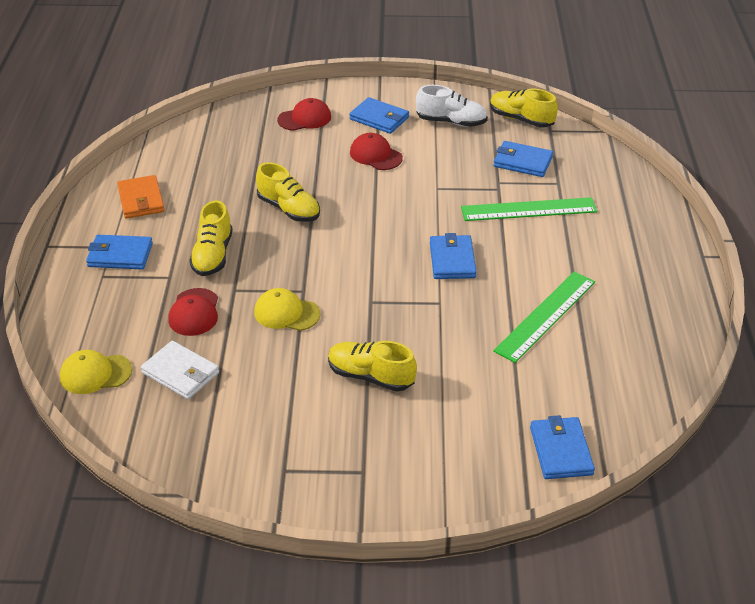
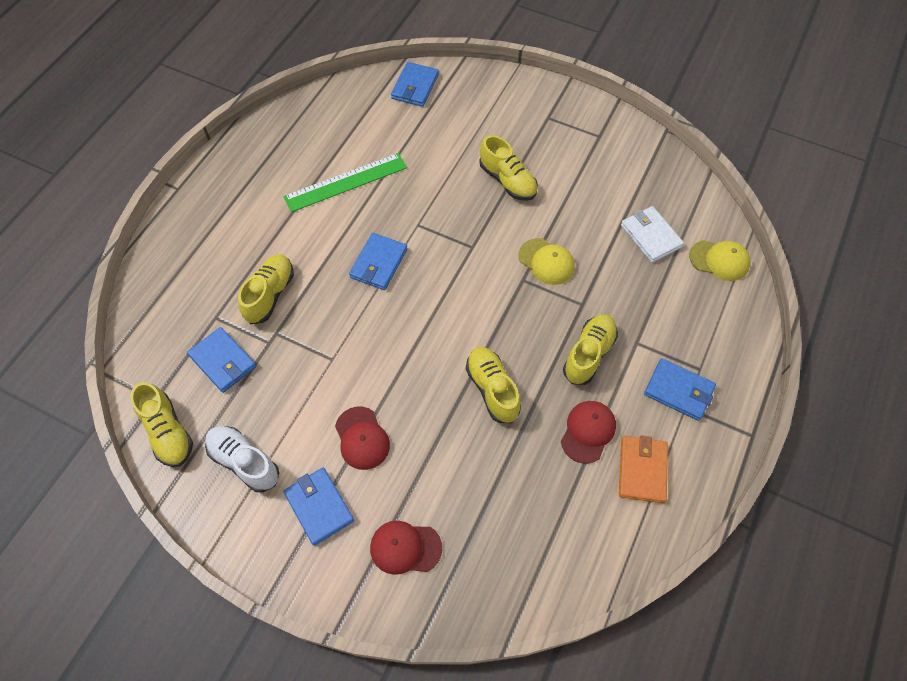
camera: 155 degrees left, 20 degrees up
red cap [168,288,218,336] -> red cap moved to [561,401,616,464]
green ruler [461,197,597,221] -> yellow shoe [238,254,294,324]

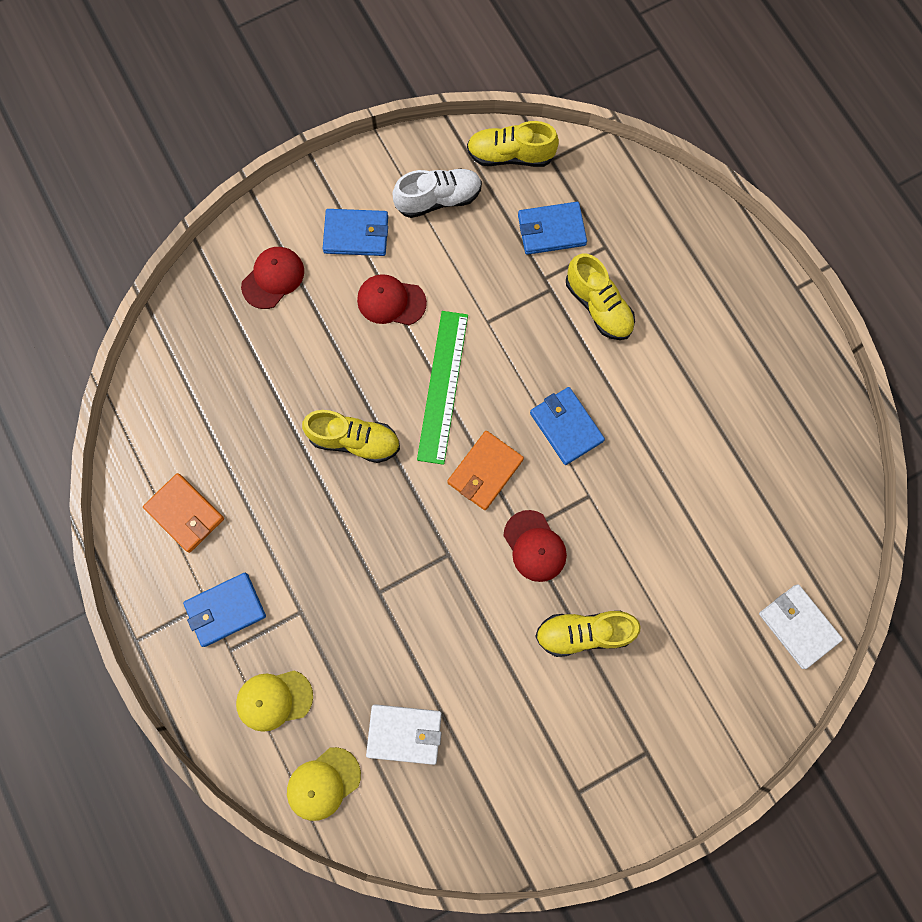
camera: 125 degrees right, 15 degrees up
green ruler [283,153,407,212] -> green ruler moved to [417,311,468,465]
blue wallet [391,62,439,107] -> white wallet [759,584,843,669]
yellow cap [519,238,575,285] -> yellow cap moved to [236,670,313,732]
red cap [561,401,616,464] -> red cap moved to [503,510,567,582]
yellow shoe [563,314,618,385] -> none
none -> orange wallet [447,431,524,510]

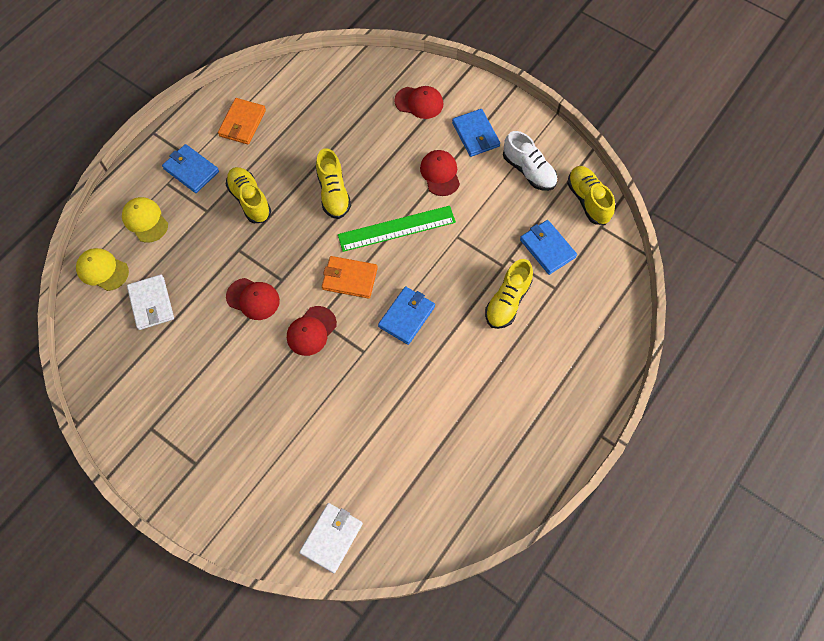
camera: 65 degrees right, 10 degrees down
yellow shoe [535,611,641,657] -> yellow shoe moved to [226,167,271,223]
none -> red cap [226,278,280,320]

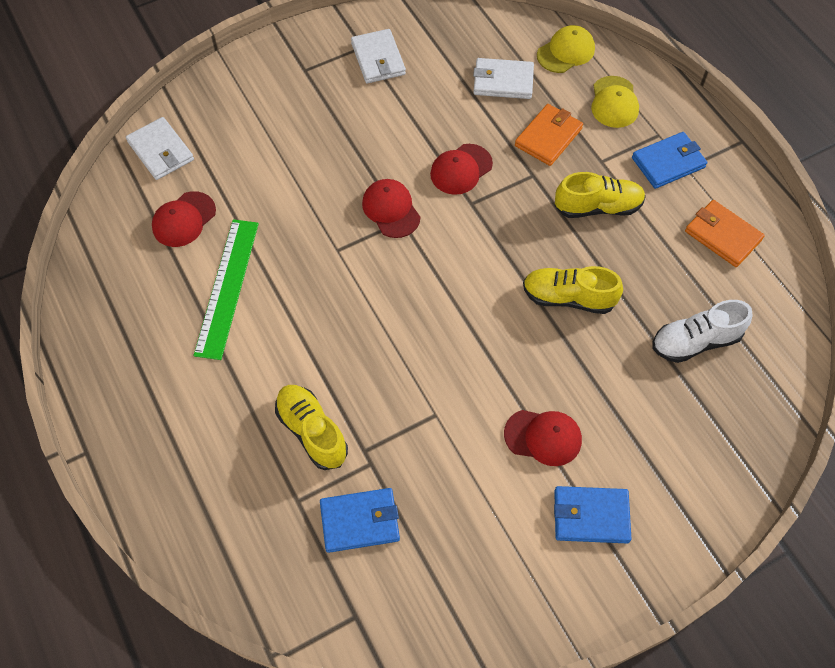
camera: 115 degrees right, 5 degrees down
yellow cap [122,197,168,243] -> yellow cap turned 105 degrees clockwise [591,76,639,128]
orange wallet [322,256,378,299] -> orange wallet moved to [515,104,583,166]
green ruler [338,206,456,252] -> green ruler moved to [194,219,259,360]
blue wallet [378,287,435,345] -> none
red cap [394,86,443,119] -> red cap moved to [152,191,216,247]
white shoe [503,131,558,191] -> white shoe moved to [652,300,752,363]
yellow shoe [567,166,615,225] -> none
none -> white wallet [351,29,406,83]

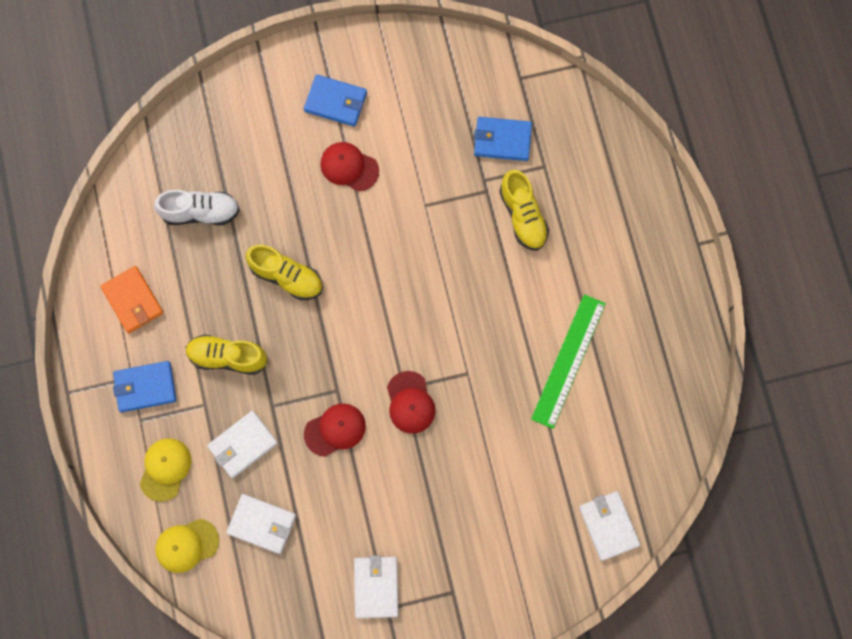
camera: 165 degrees left, 15 degrees up
red cap [152,191,216,247] -> none
orange wallet [515,104,583,166] -> white wallet [207,411,278,478]

